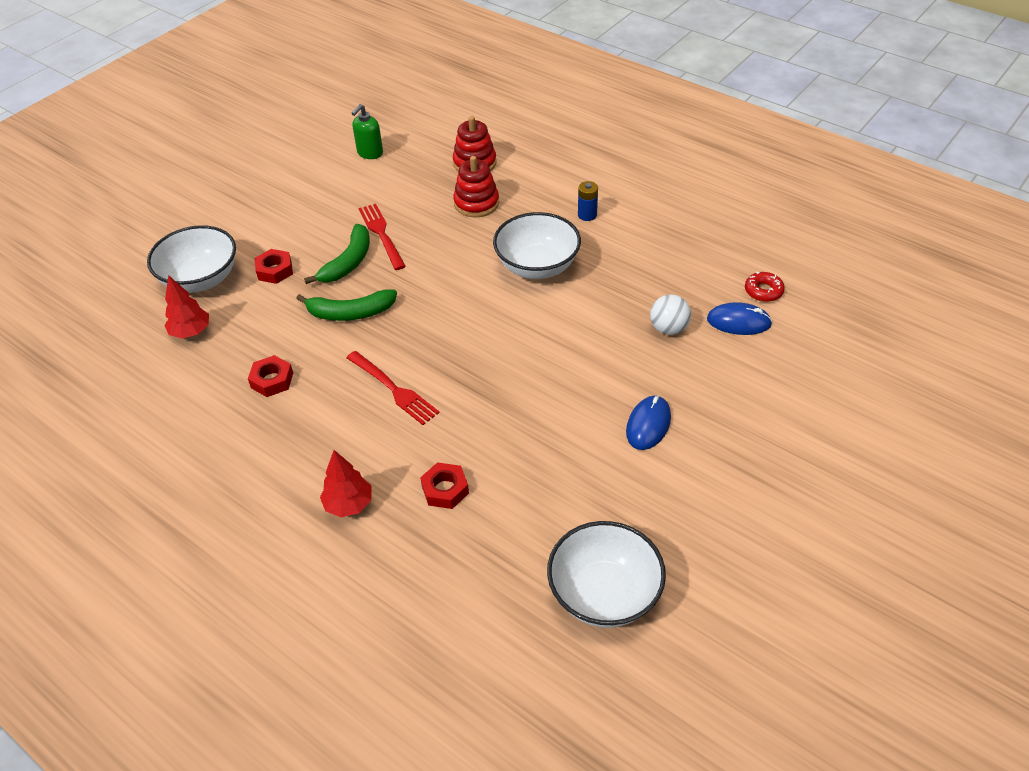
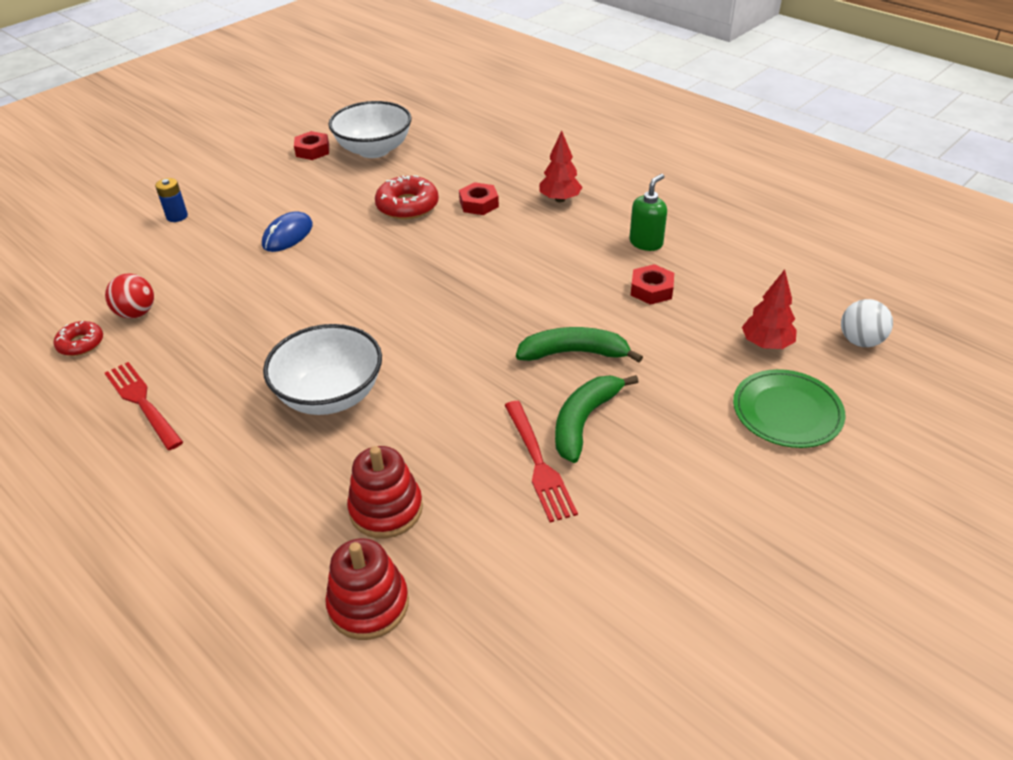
camera: 175 degrees left, 5 degrees down
white bowl [147,225,236,293] -> green plate [733,369,846,448]
red nut [254,249,293,284] -> red nut moved to [294,131,329,160]
red fork [347,351,440,425] -> red fork moved to [105,362,183,450]
green soap dispenser [352,104,383,159] -> green soap dispenser moved to [629,174,667,251]
blue battery [578,181,598,221] -> blue battery moved to [155,178,188,222]
white ball [650,294,691,335] -> white ball moved to [841,299,893,347]
blue mouse [707,302,772,335] -> red ball [105,273,154,319]
none -> red donut [375,175,439,220]

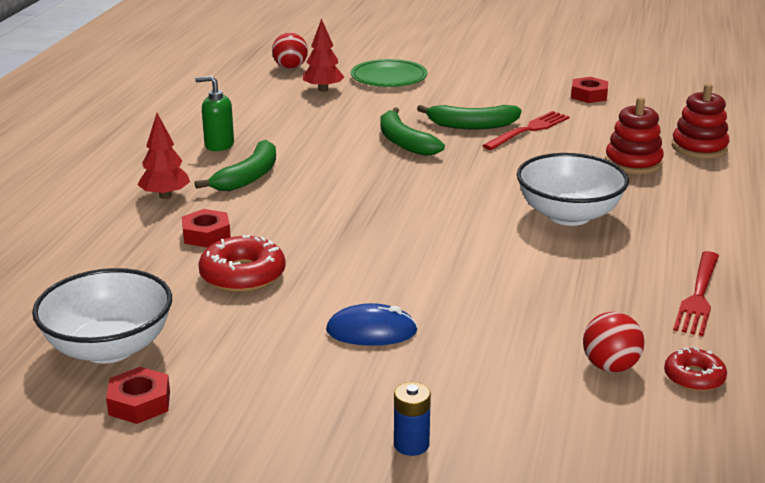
camera: 120 degrees left, 15 degrees down
red nut [630,264,674,305] -> red nut moved to [571,77,608,103]
white ball [841,299,893,347] -> red ball [272,32,308,69]
none -> green banana [195,140,276,191]

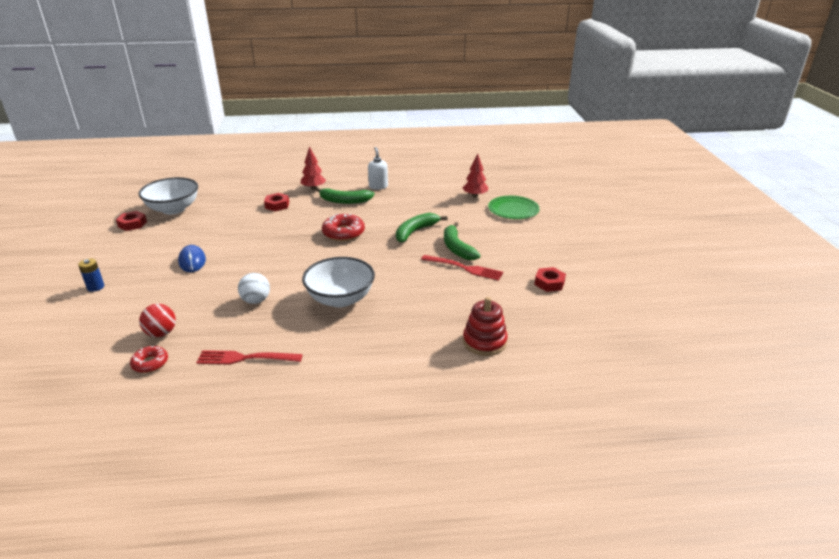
camera: 70 degrees right, 5 degrees up
green soap dispenser [195,76,234,151] -> white soap dispenser [368,147,388,190]
red donut [198,235,286,292] -> red donut moved to [322,214,365,241]
red ball [272,32,308,69] -> none
red stacking toy [605,97,664,174] -> none
none -> white ball [238,273,270,304]

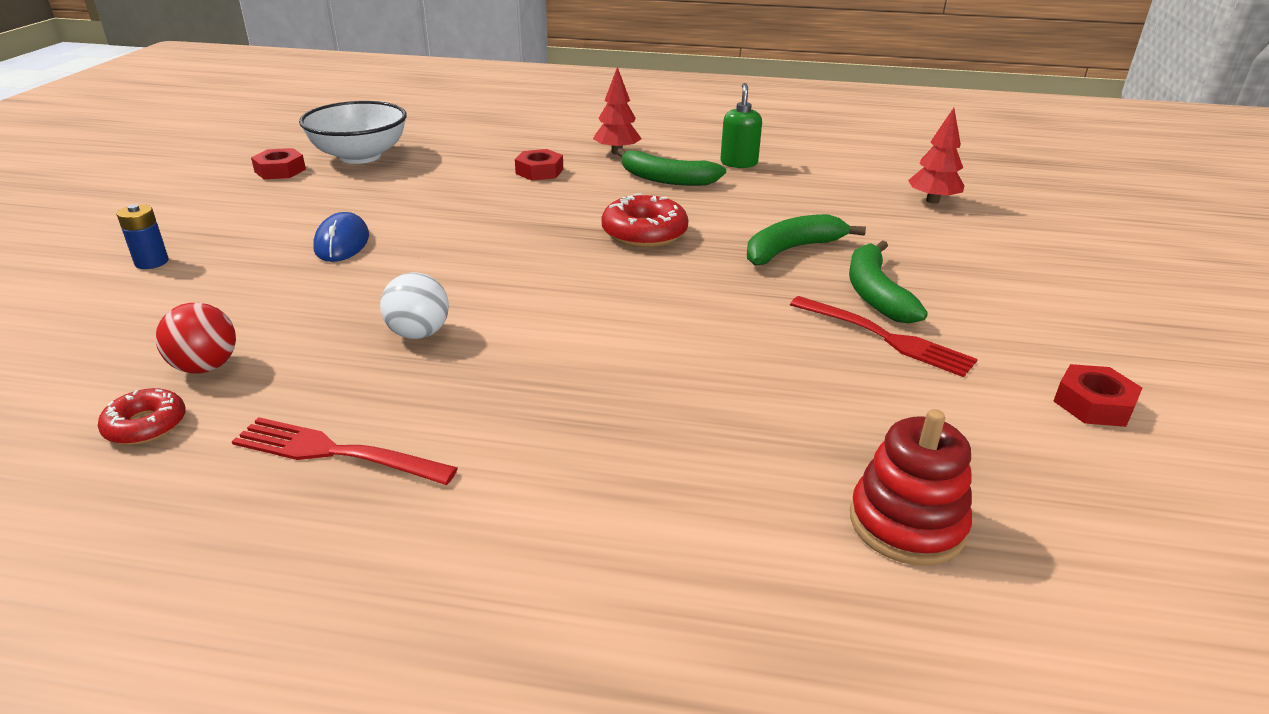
camera: 15 degrees right, 0 degrees up
white bowl [302,257,375,307] -> none
white soap dispenser [368,147,388,190] -> green soap dispenser [720,83,762,168]
green plate [488,196,540,219] -> none

